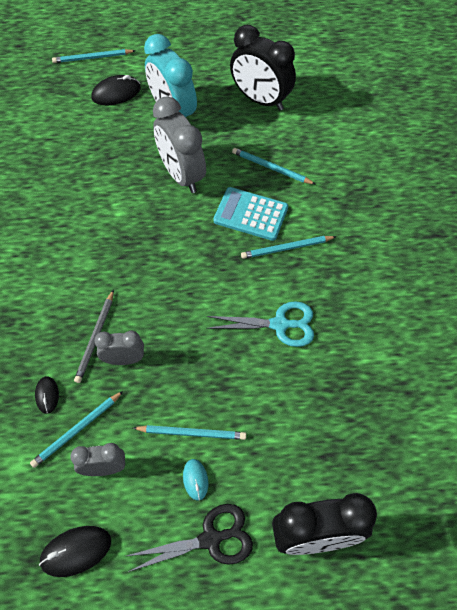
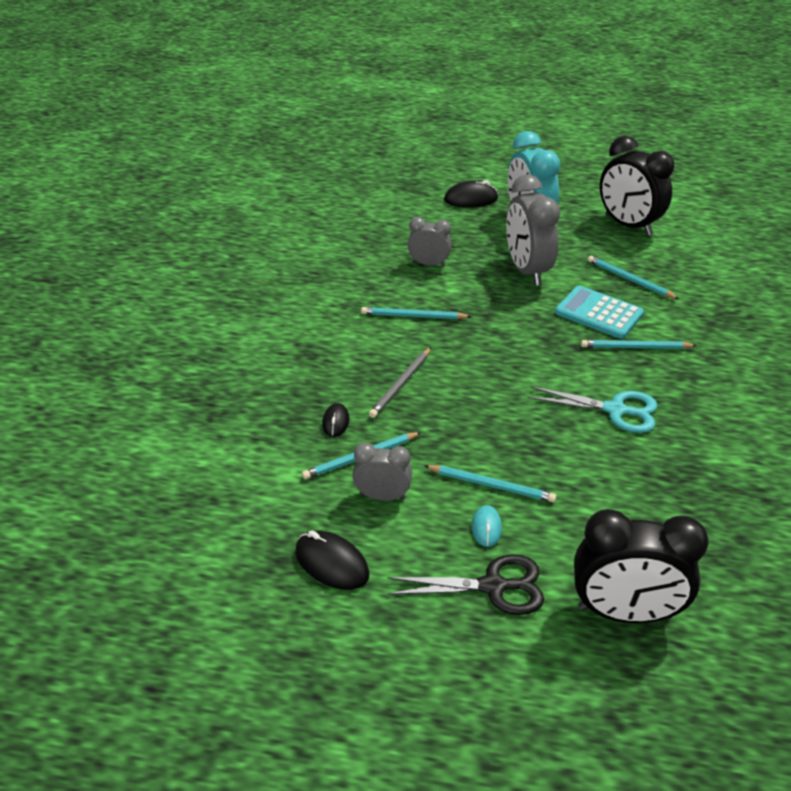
camera: 15 degrees right, 20 degrees down
black mouse [39,526,111,577] -> black mouse turned 45 degrees clockwise [295,531,370,590]
turquoise pencil [52,49,136,63] -> turquoise pencil moved to [361,307,472,319]
grey clock [94,331,144,365] -> grey clock moved to [407,217,452,267]

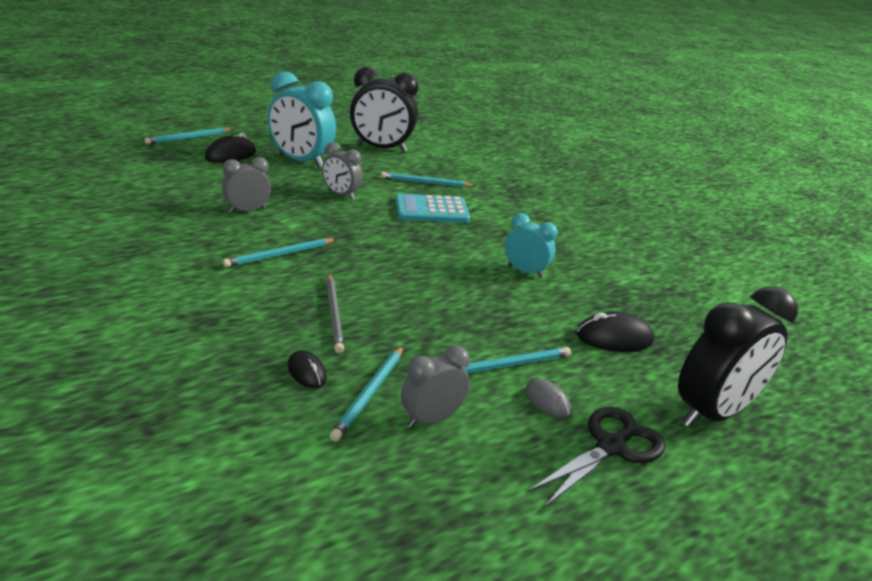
camera: 45 degrees left, 10 degrees down
black mouse [295,531,370,590] -> black mouse moved to [577,312,654,352]
turquoise mouse [472,505,502,547] -> grey mouse [525,379,571,418]
grey clock [506,174,560,285] -> grey clock [322,142,363,200], size x0.56
turquoise scissors [528,386,658,433] -> turquoise clock [505,213,558,278]
turquoise pencil [581,340,697,349] -> turquoise pencil moved to [144,128,233,144]

